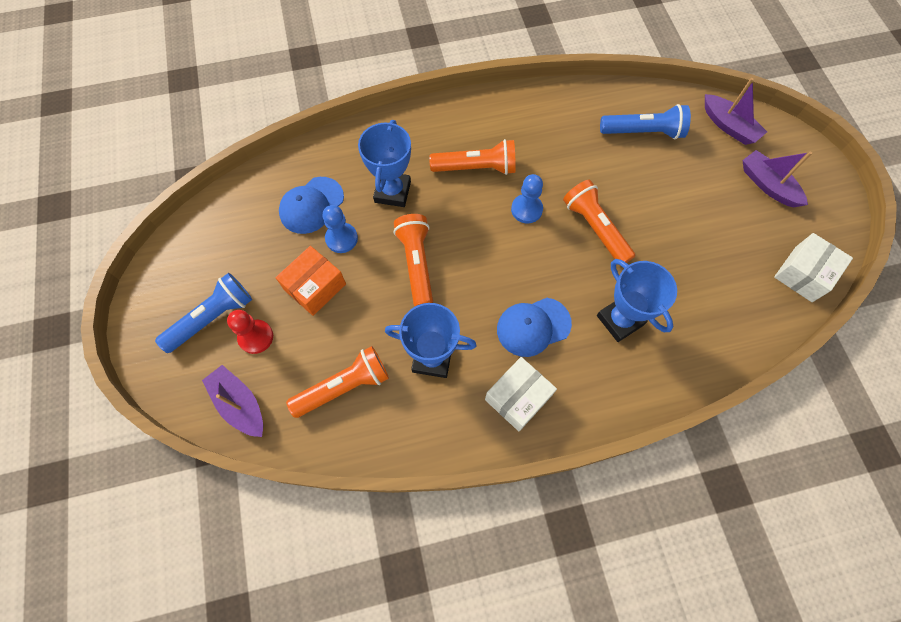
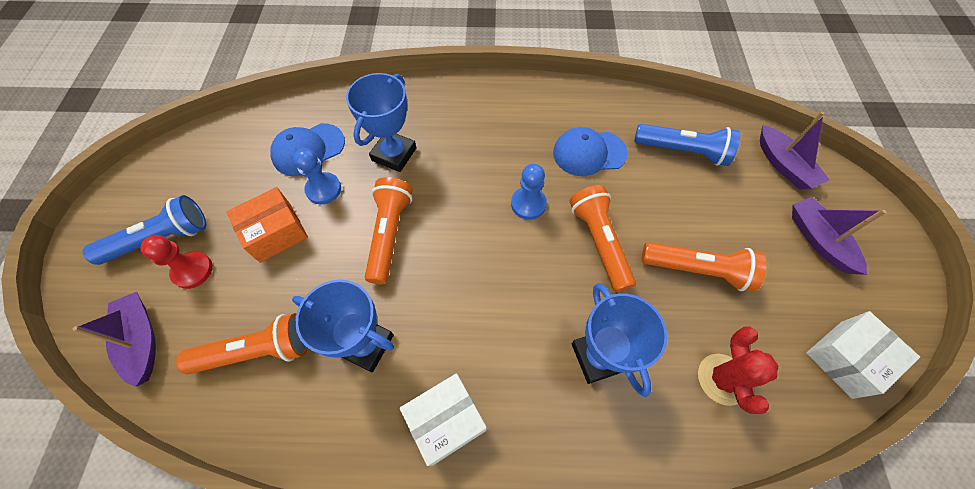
camera: 15 degrees right, 5 degrees down
orange flashlight [429,139,516,175] -> orange flashlight moved to [642,242,766,292]
blue cap [497,298,572,357] -> blue cap moved to [553,127,628,176]
none -> red cactus [698,326,778,414]

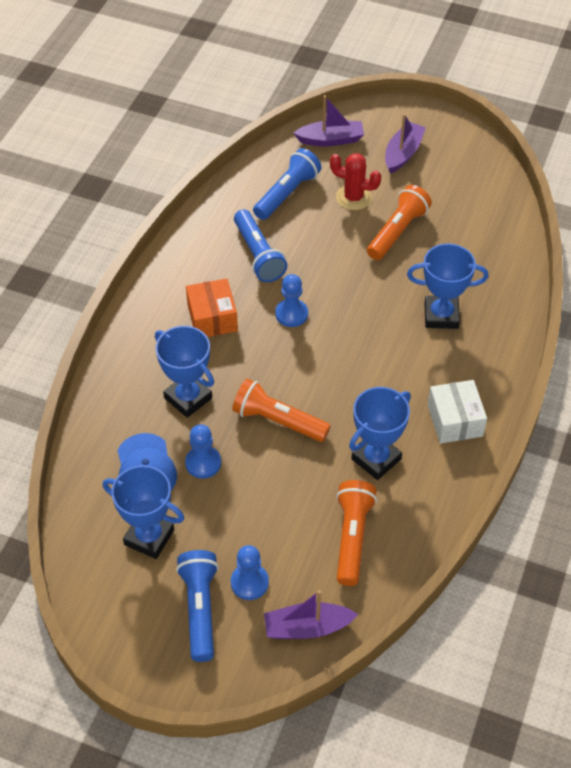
camera: 70 degrees left, 10 degrees down
red pawn [141,235,213,289] -> blue pawn [231,545,269,600]
orange box [226,187,308,263] -> orange box moved to [186,278,238,337]
blue cap [553,127,628,176] -> blue flashlight [234,209,288,282]
orange flashlight [570,185,636,292] -> none
red cactus [698,326,778,414] -> red cactus moved to [330,153,381,210]
purple boat [792,197,887,275] -> purple boat turned 120 degrees clockwise [385,114,426,174]
white box [806,311,920,399] -> none
none -> blue trophy [103,465,184,559]

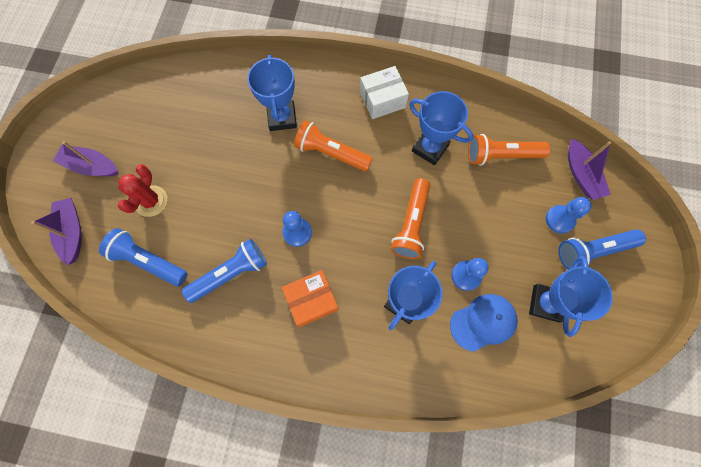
camera: 100 degrees left, 20 degrees up
orange flashlight [367,185,432,260] -> orange flashlight moved to [294,120,373,172]

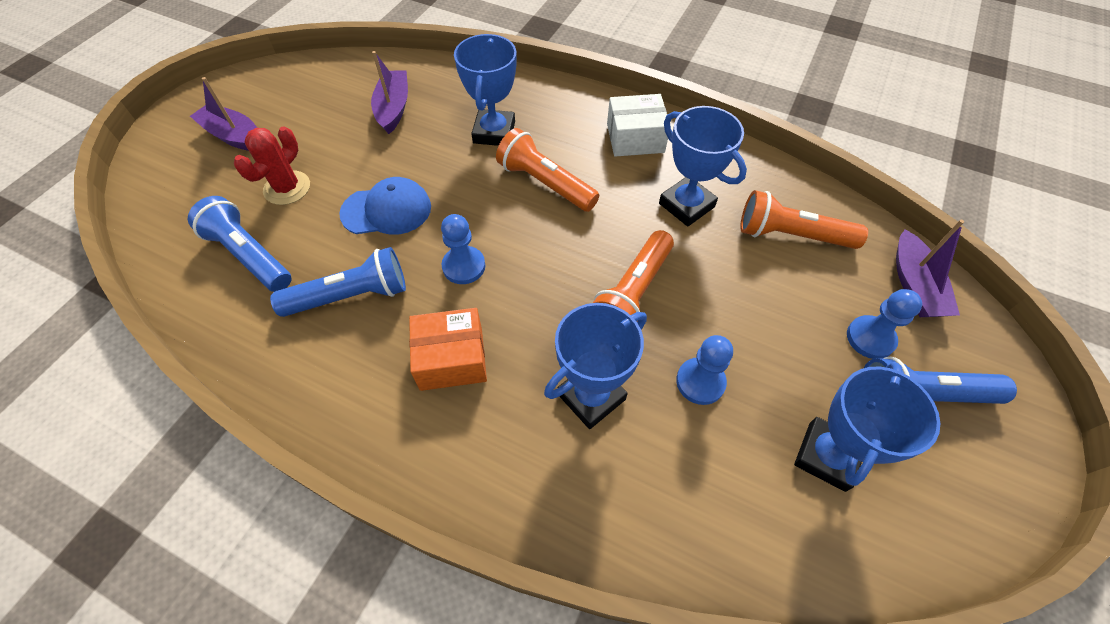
camera: 15 degrees right, 15 degrees down
purple boat [31,198,82,265] -> purple boat moved to [371,51,408,134]
blue cap [450,294,518,352] -> blue cap moved to [339,177,431,235]

